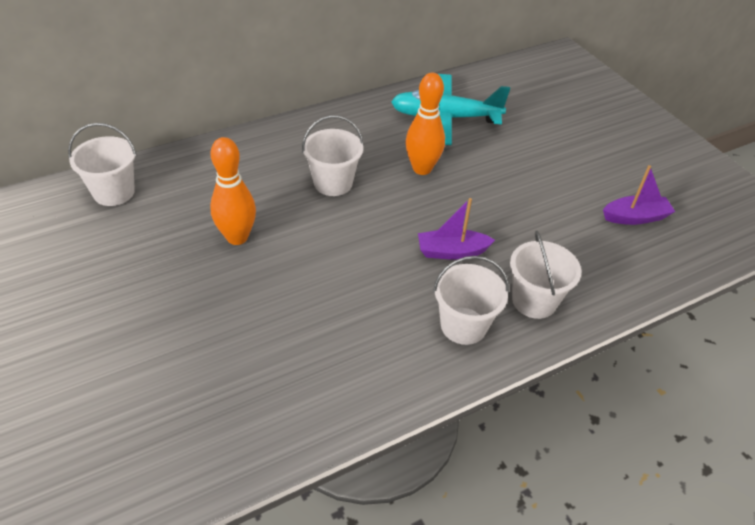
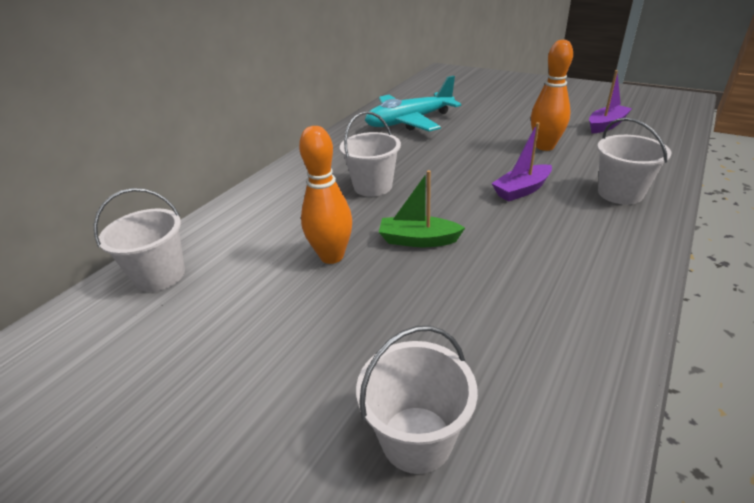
camera: 25 degrees left, 10 degrees down
orange bowling pin [405,73,445,175] -> orange bowling pin moved to [531,39,573,151]
white bucket [433,256,509,345] -> white bucket moved to [356,326,478,474]
none -> green boat [379,170,465,247]

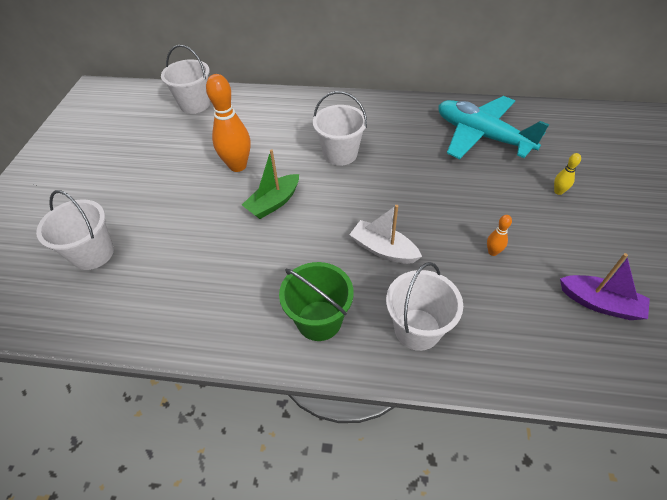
camera: 65 degrees right, 15 degrees up
green boat [379,170,465,247] -> green boat turned 120 degrees counterclockwise [242,149,299,219]
purple boat [491,122,552,202] -> white boat [349,205,422,264]
orange bowling pin [531,39,573,151] -> orange bowling pin [487,215,512,256], size x0.45
none -> green bucket [279,262,354,341]
none -> yellow bowling pin [554,153,581,195]

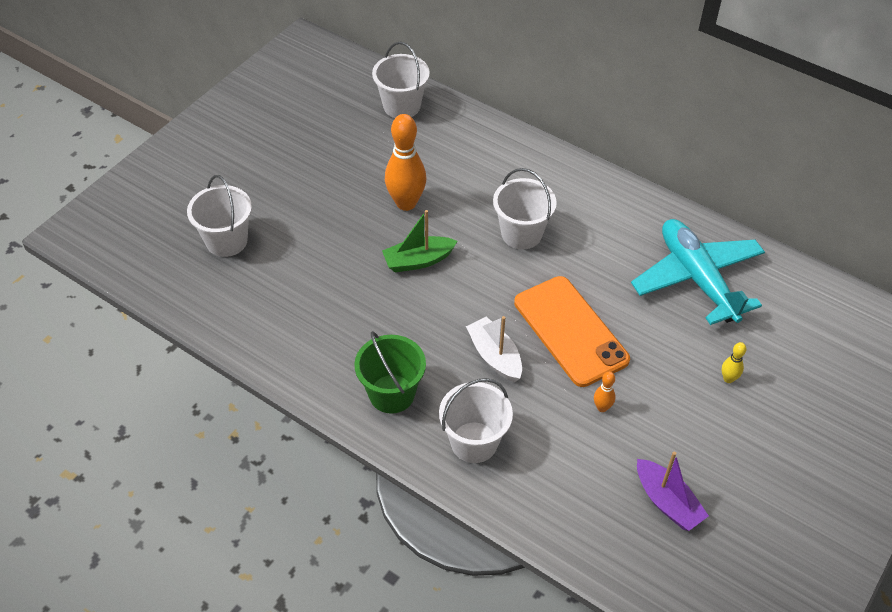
camera: 25 degrees right, 0 degrees up
none -> orange phone [514,276,630,387]

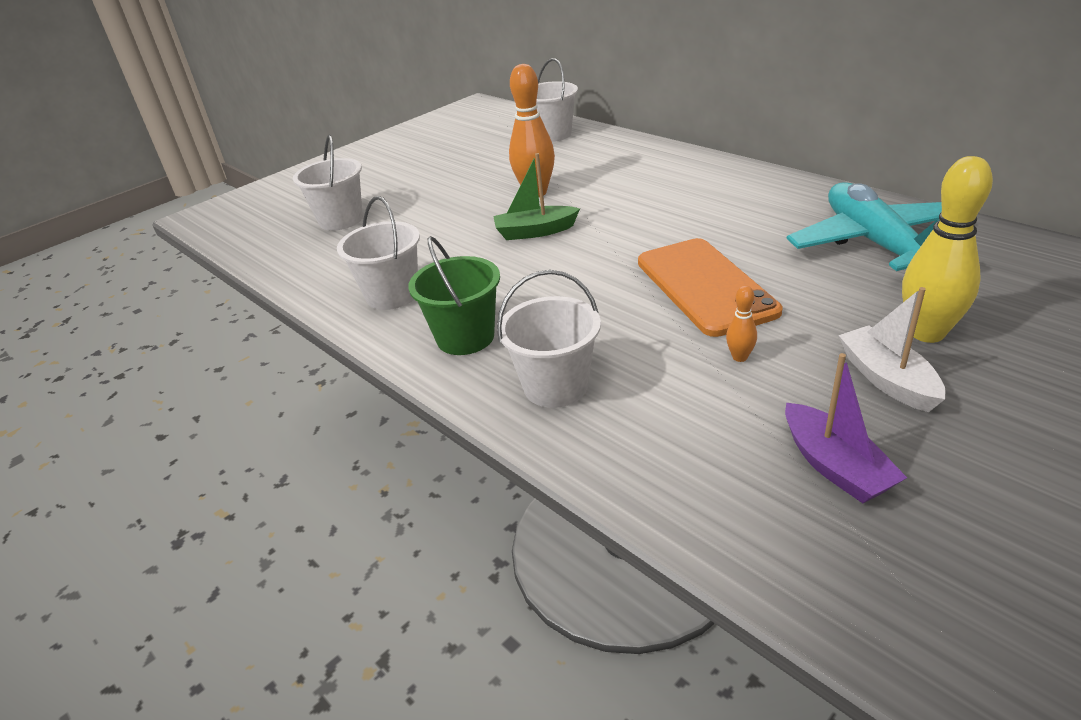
camera: 15 degrees right, 15 degrees down
white boat [466,316,522,382] -> white boat moved to [838,287,946,412]
white bucket [493,168,557,249] -> white bucket moved to [337,196,420,310]
yellow bowling pin [722,342,746,383] -> yellow bowling pin [902,156,993,343], size x2.21

